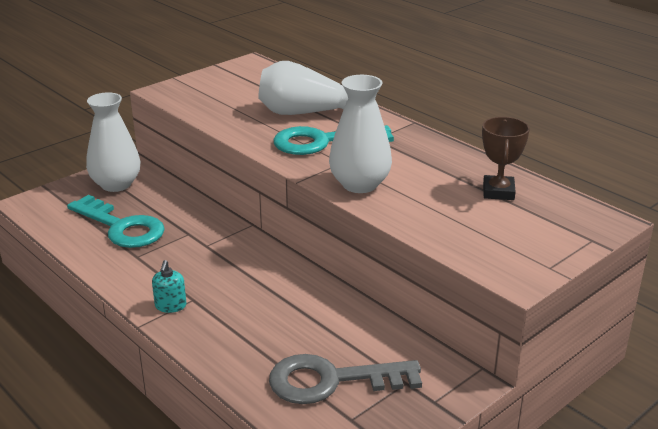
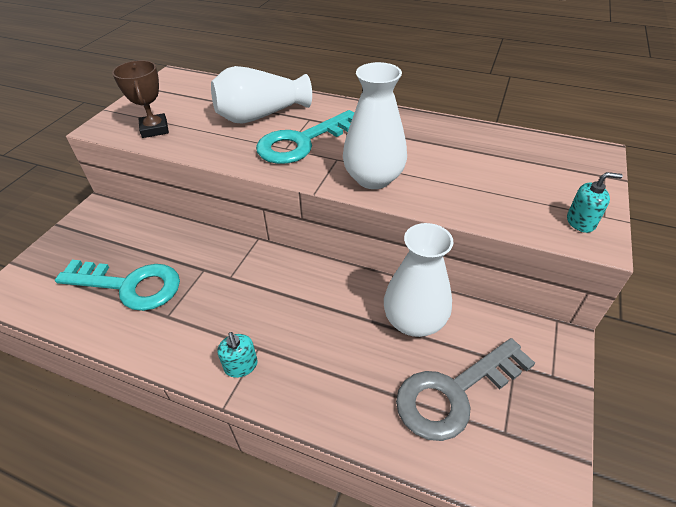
camera: 25 degrees left, 15 degrees up
white vase [86,92,140,192] -> white vase moved to [384,223,454,337]
brown trophy [482,117,530,200] -> brown trophy moved to [112,60,169,138]
none -> turquoise soap dispenser [567,172,623,233]

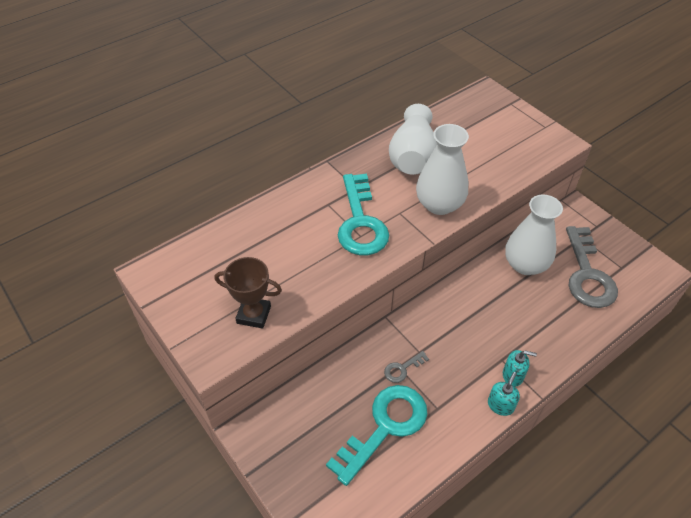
camera: 60 degrees left, 5 degrees up
white vase [211,66,312,124] -> white vase moved to [389,104,437,175]
turquoise soap dispenser [567,172,623,233] -> turquoise soap dispenser moved to [488,372,520,416]
none -> grey key [384,351,429,383]

